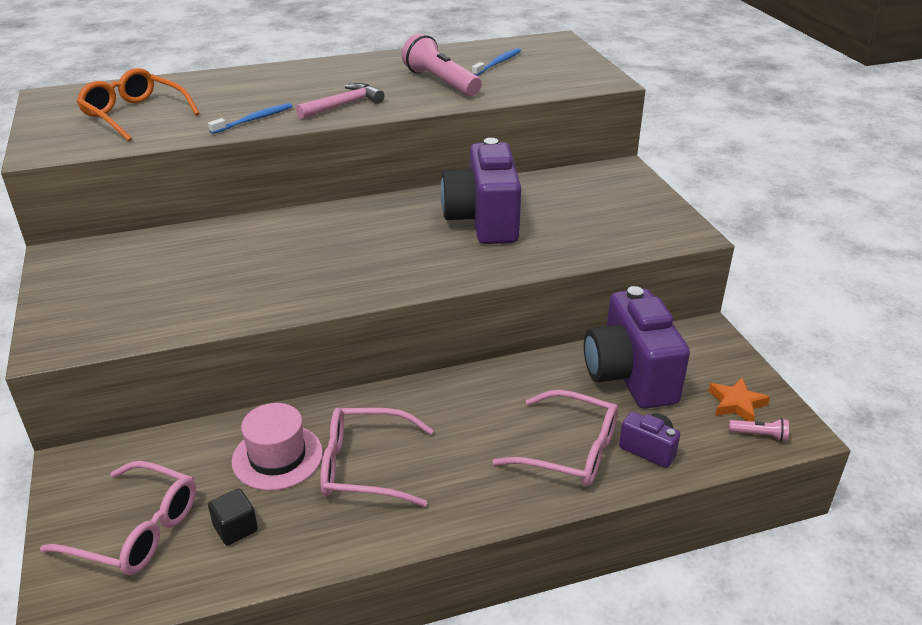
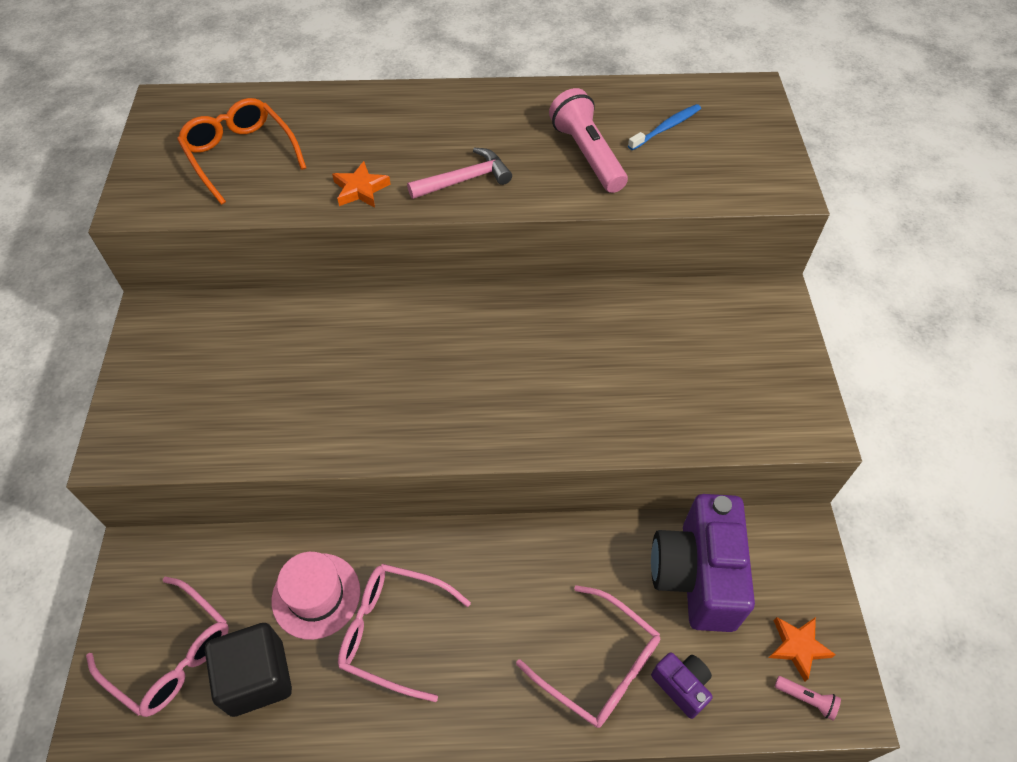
camera: 15 degrees right, 20 degrees up
blue toothbrush [208,103,293,134] -> orange star [332,161,391,207]
black cube [208,488,258,545] -> black cube [205,623,292,717], size x1.86
purple camera [440,138,522,244] -> none

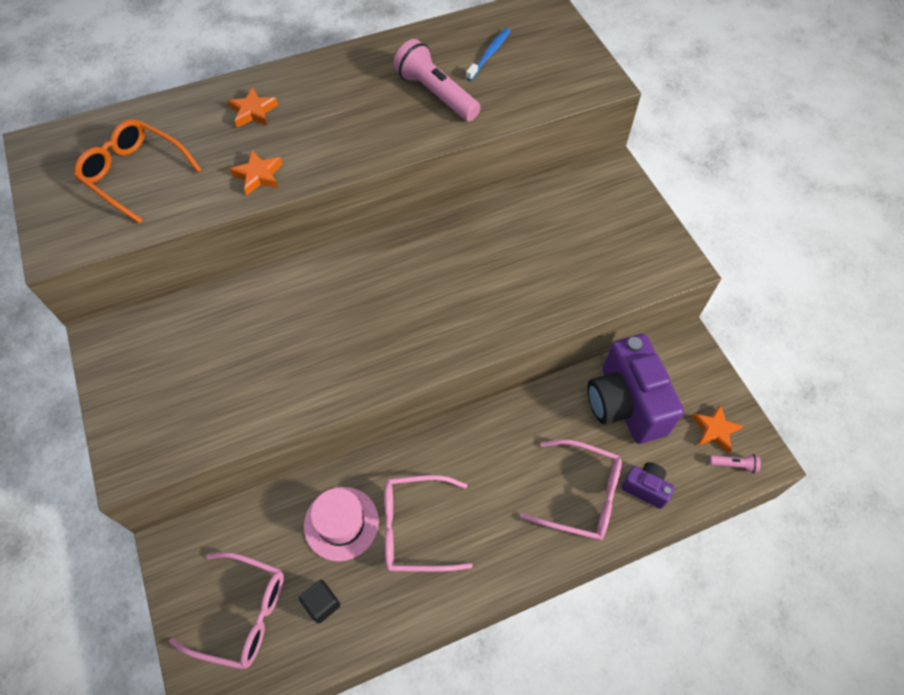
camera: 20 degrees left, 5 degrees up
black cube [205,623,292,717] -> black cube [299,580,341,624], size x0.54
pink hammer [407,148,512,199] -> none
none -> orange star [227,87,278,127]

